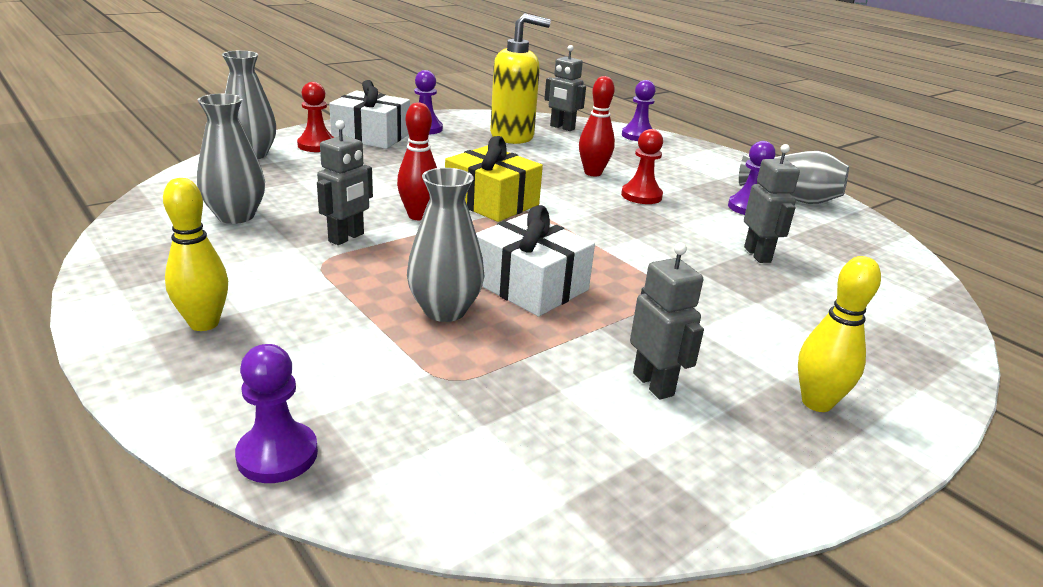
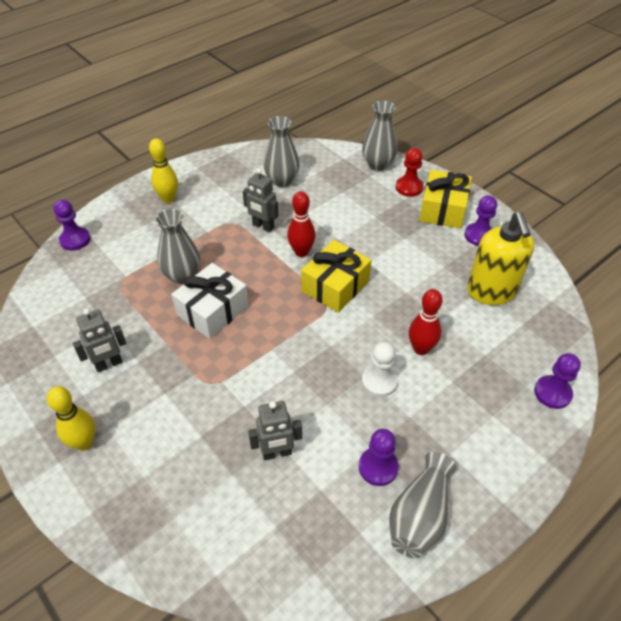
camera: 90 degrees right, 20 degrees up
white gift [329,80,410,149] -> yellow gift [419,170,472,229]
grey robot [544,45,586,131] -> none
red pawn [621,129,663,204] -> white pawn [362,342,398,397]

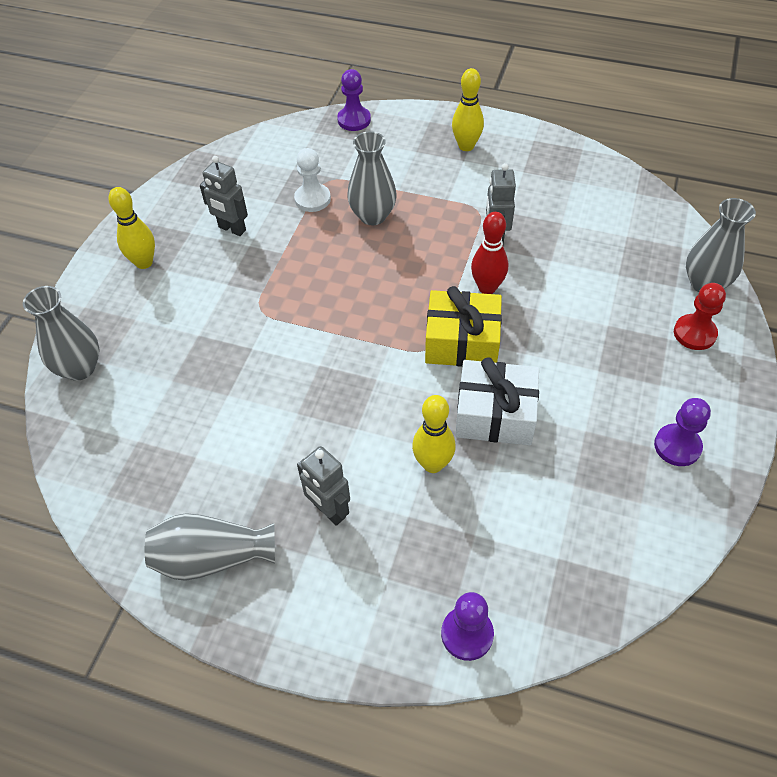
camera: 60 degrees right, 5 degrees up
white gift [171,263,249,339] -> white gift moved to [455,357,539,445]
grey robot [248,401,302,460] -> grey robot moved to [297,446,350,526]
grey vase [263,116,300,187] -> grey vase moved to [23,286,100,381]
purple pawn [359,429,399,486] -> none
white pawn [362,342,398,397] -> white pawn moved to [294,148,331,212]
red bowling pin [409,289,442,355] -> yellow bowling pin [412,395,456,473]
yellow gift [419,170,472,229] -> none
yellow soap dispenser [467,212,534,305] -> none

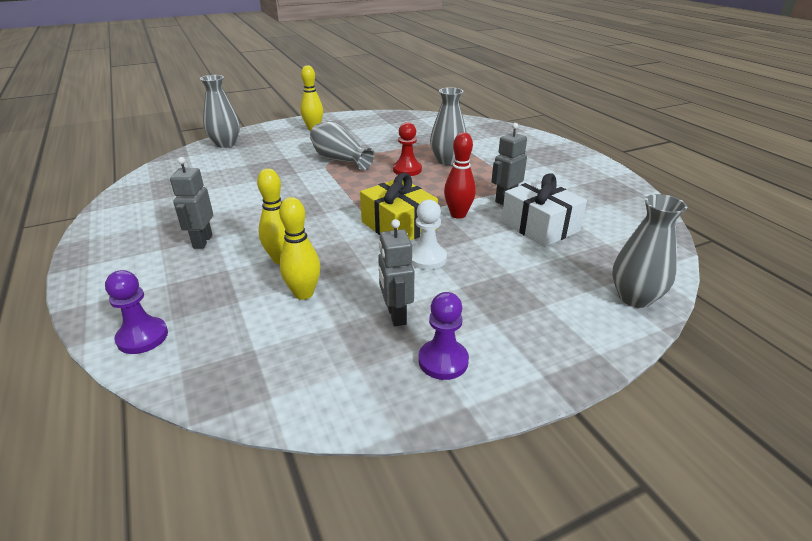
camera: 45 degrees right, 20 degrees down
grey vase [145,513,275,581] -> grey vase moved to [310,122,374,170]
grey robot [200,156,248,236] -> grey robot moved to [378,219,414,327]
white pawn [294,148,331,212] -> white pawn moved to [412,200,447,270]
purple pawn [337,69,371,131] -> none
yellow bowling pin [452,68,484,151] -> yellow bowling pin moved to [279,197,320,300]
white gift [455,357,539,445] -> white gift moved to [501,173,587,247]
red pawn [674,283,726,350] -> red pawn moved to [393,122,422,176]

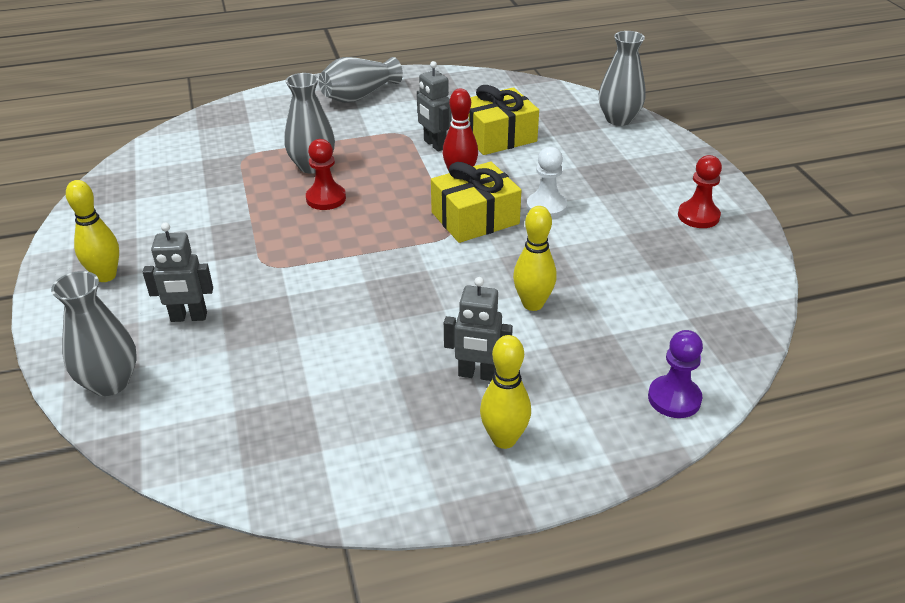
camera: 80 degrees left, 5 degrees up
yellow bowling pin [279,197,320,300] -> yellow bowling pin moved to [480,335,531,449]
grey vase [310,122,374,170] -> grey vase moved to [319,57,403,103]
grey robot [378,219,414,327] -> grey robot moved to [143,222,213,322]
purple pawn [418,292,469,380] -> red pawn [678,155,722,228]
white gift [501,173,587,247] -> yellow gift [468,85,539,155]

